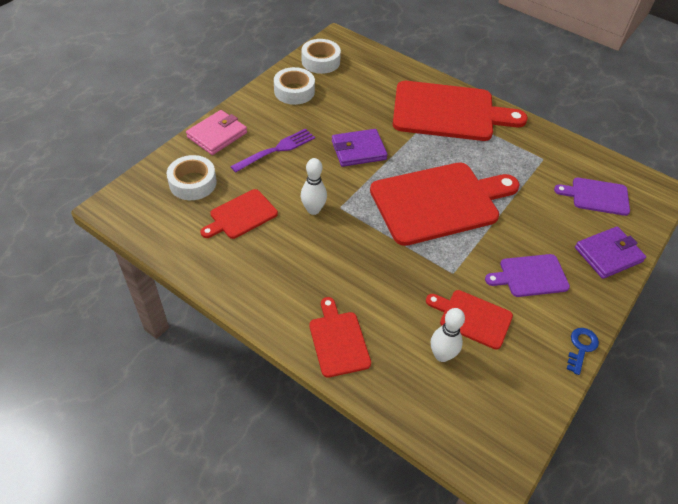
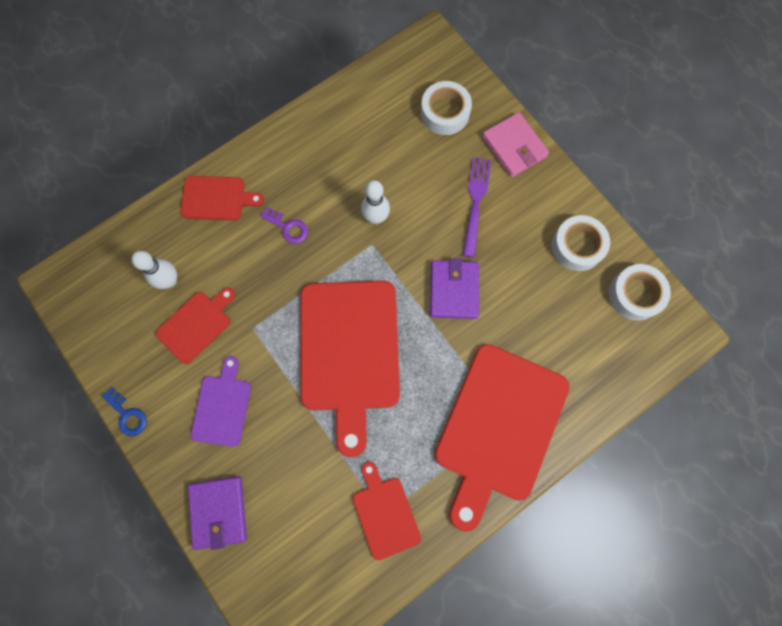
camera: 110 degrees right, 25 degrees up
red cutting board [201,189,278,239] -> red cutting board moved to [353,461,421,560]
purple fork [230,128,315,173] -> purple fork turned 150 degrees counterclockwise [463,157,491,257]
purple cutting board [554,178,630,216] -> none
none -> purple key [260,207,308,244]

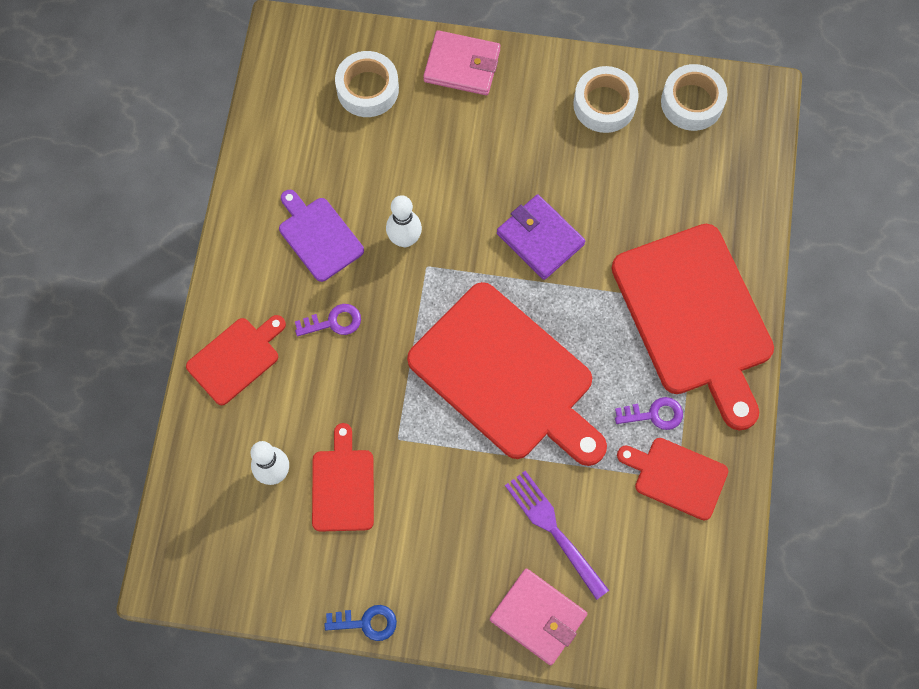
camera: 45 degrees left, 5 degrees down
purple wallet [188,476,247,550] -> pink wallet [490,569,587,665]
purple cutting board [191,356,251,447] -> purple cutting board moved to [279,190,364,282]
purple fork [463,157,491,257] -> purple fork moved to [505,471,609,600]
none -> purple key [615,397,683,430]

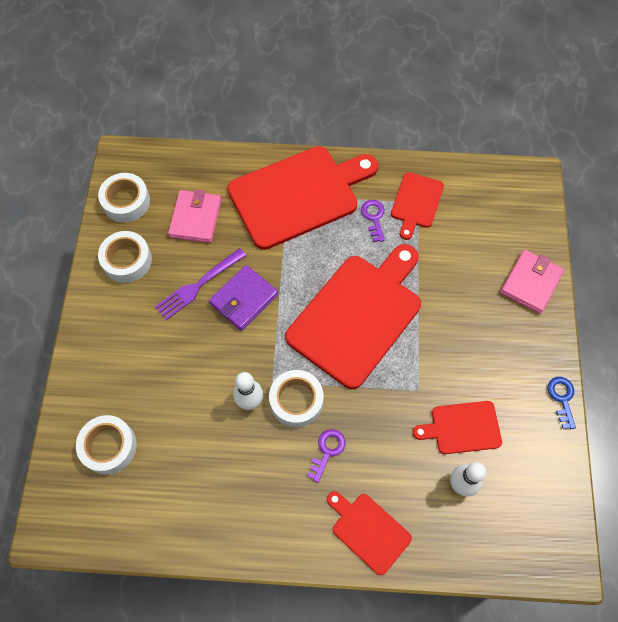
camera: 95 degrees left, 5 degrees down
purple cutting board [279,190,364,282] -> none
purple key [295,304,361,336] -> purple key turned 45 degrees clockwise [307,429,346,483]
pink wallet [423,30,501,95] -> pink wallet moved to [168,189,221,243]
purple fork [505,471,609,600] -> purple fork moved to [155,248,247,320]
none -> white tape [269,370,323,427]

